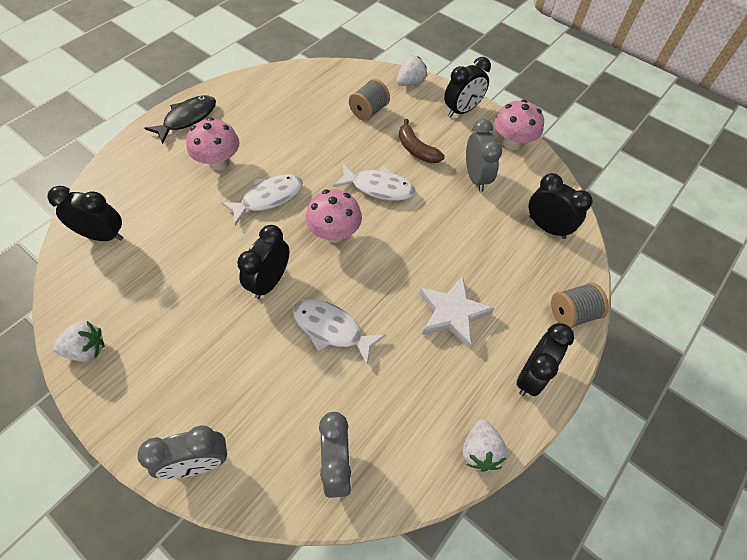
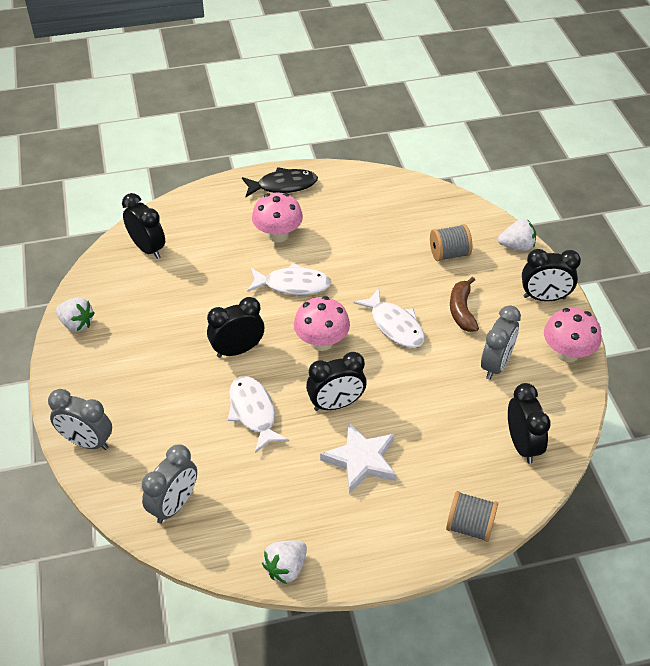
camera: 40 degrees right, 10 degrees down
black clock [516,323,574,396] -> black clock moved to [306,352,367,411]

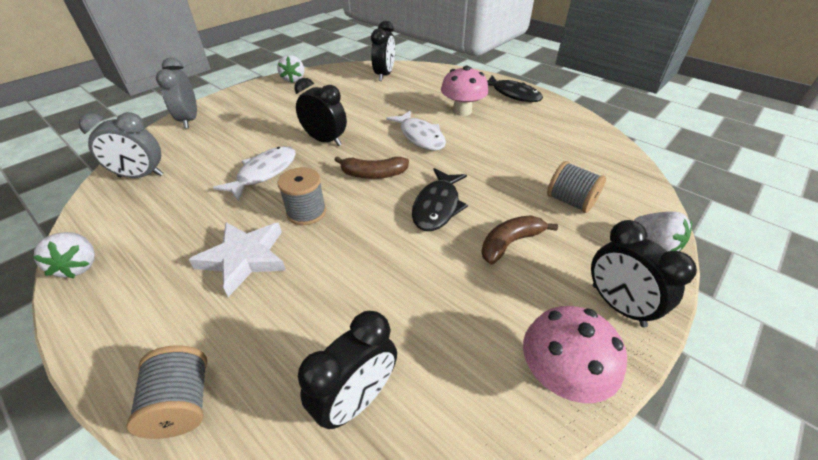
camera: 55 degrees right, 5 degrees down
white strawberry [262,540,307,584] -> white strawberry turned 120 degrees counterclockwise [33,232,95,278]
pink mushroom [294,296,350,351] -> brown banana [335,156,409,179]
black clock [306,352,367,411] -> grey spool [277,167,326,225]
white fish [354,288,425,348] -> black fish [412,168,468,231]
grey clock [481,305,521,380] -> none

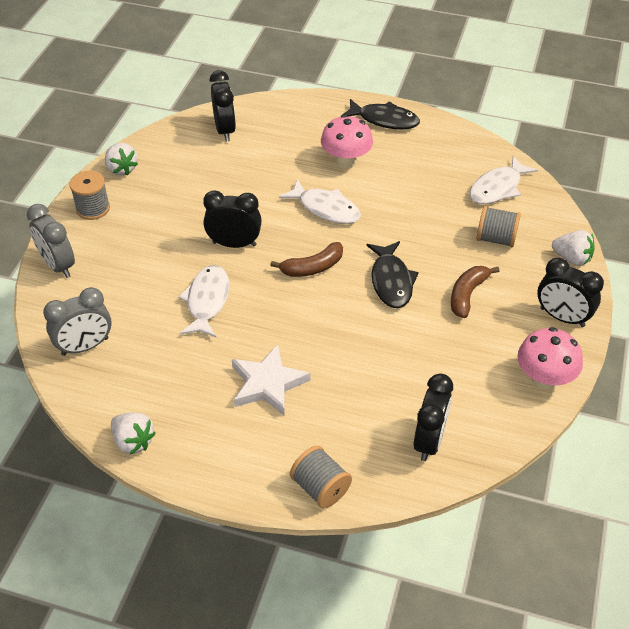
camera: 25 degrees left, 5 degrees up
grey spool [277,167,326,225] -> grey spool moved to [69,171,110,220]
none -> white fish [469,155,538,204]

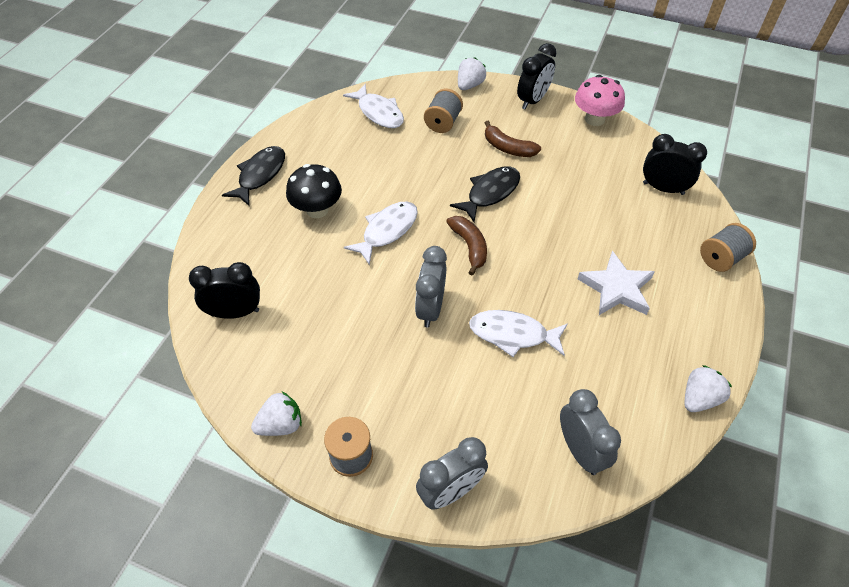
camera: 85 degrees left, 5 degrees up
black clock [203,190,262,248] -> grey clock [415,246,447,328]
pink mushroom [321,115,373,168] -> black mushroom [286,164,342,218]
black fish [366,241,419,308] -> black fish turned 45 degrees counterclockwise [450,167,520,222]

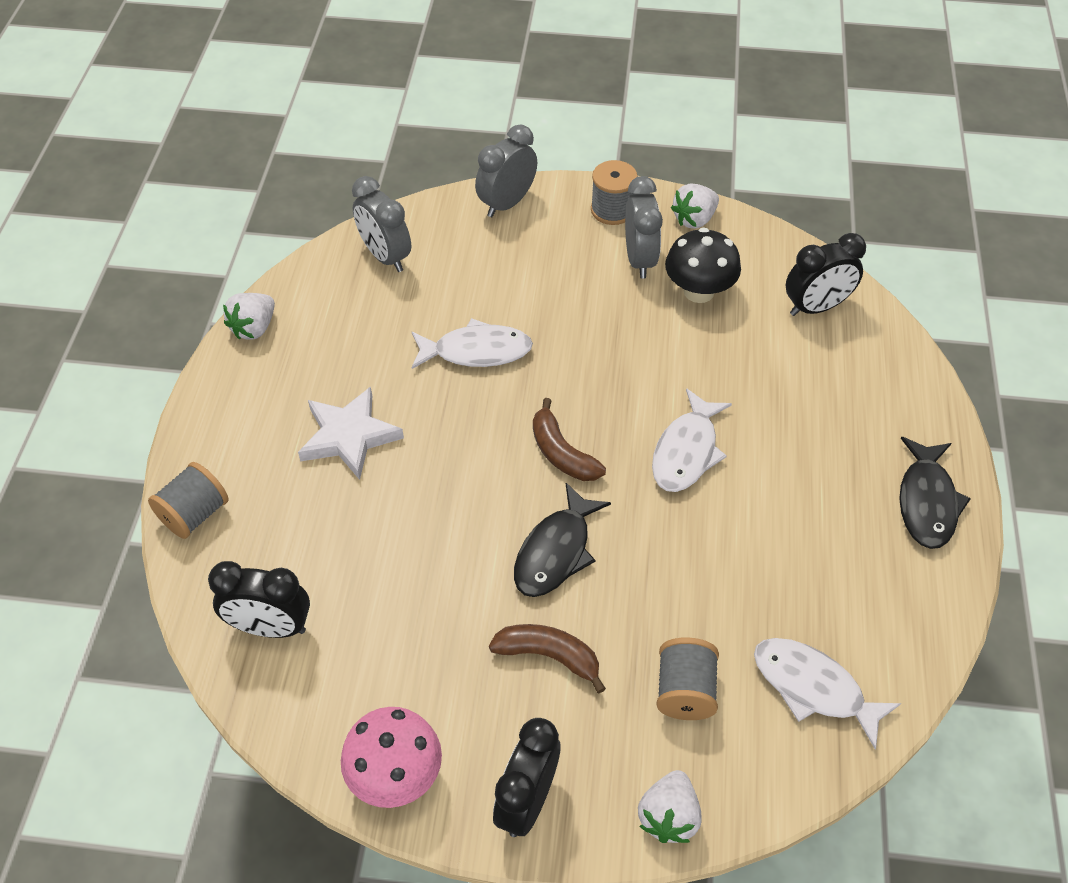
camera: 165 degrees right, 0 degrees up
black mushroom [286,164,342,218] -> black mushroom moved to [665,227,741,303]
grey clock [415,246,447,328] -> grey clock moved to [625,176,663,279]

